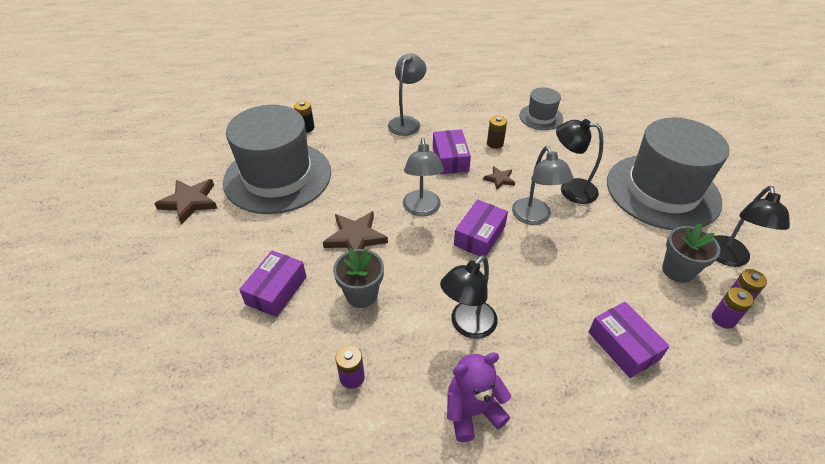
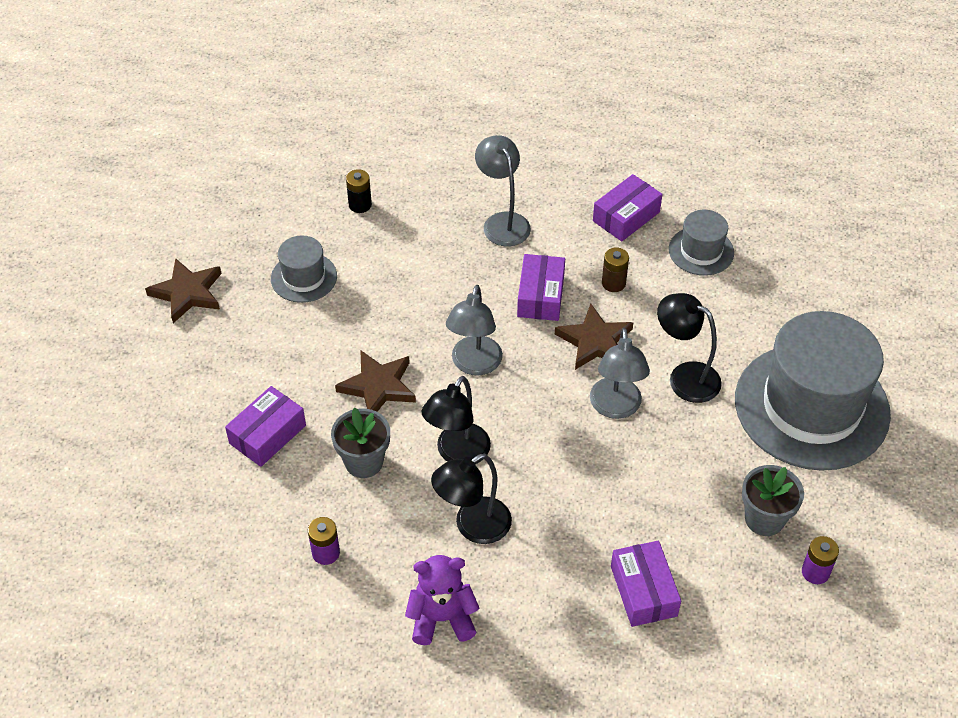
camera: 15 degrees right, 5 degrees up
grey hat [223,105,331,214] -> grey hat [271,235,337,303], size x0.46
grey lamp [388,53,426,136] -> grey lamp turned 60 degrees counterclockwise [475,135,531,246]
purple box [454,199,508,256] -> purple box moved to [593,174,662,241]
brown star [483,166,515,190] -> brown star [555,304,634,370], size x1.81
purple battery [712,287,754,329] -> none
black lamp [714,186,790,267] -> black lamp moved to [422,376,491,464]

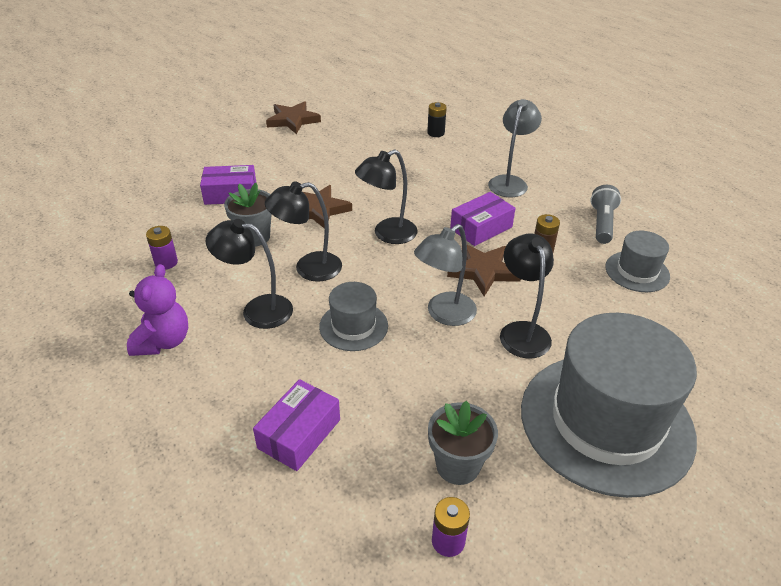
camera: 45 degrees right, 10 degrees down
grey hat [271,235,337,303] -> grey hat moved to [319,282,388,351]
purple teddy bear [405,555,480,645] -> purple teddy bear turned 60 degrees clockwise [127,264,188,356]
grey lamp [446,285,503,376] -> black lamp [355,149,418,244]
purple box [593,174,662,241] -> grey flashlight [590,185,621,244]

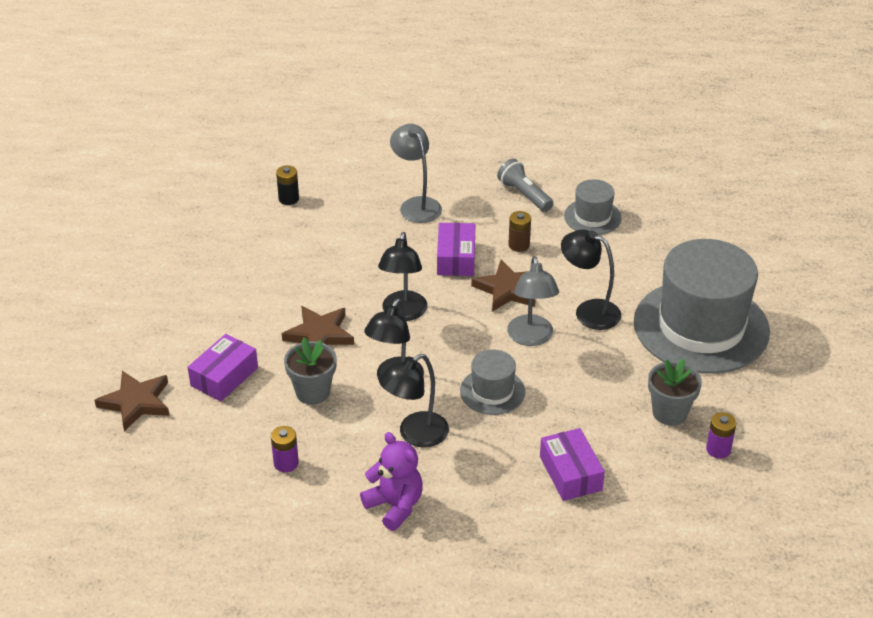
camera: 50 degrees left, 0 degrees up
brown star [266,101,321,134] -> brown star moved to [95,371,170,431]

